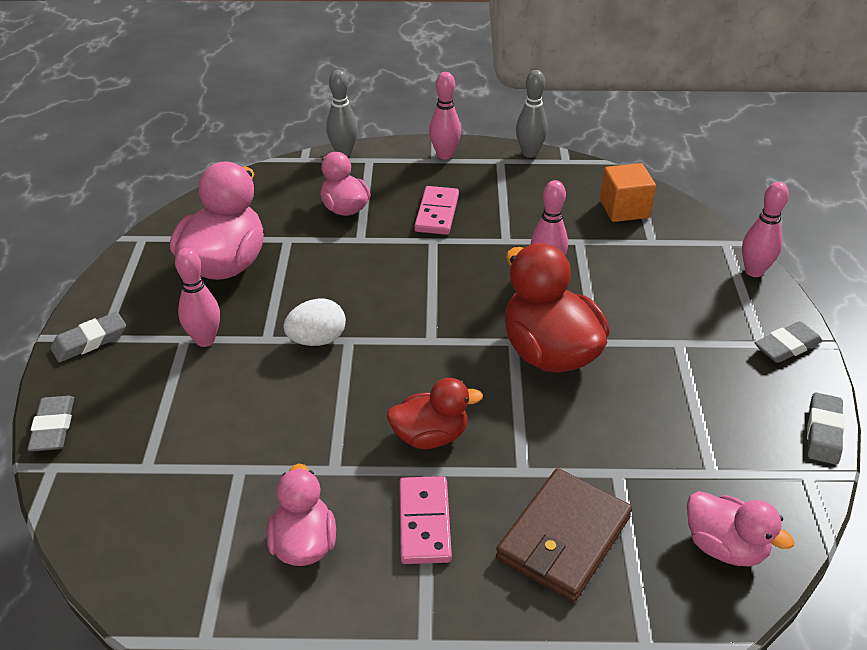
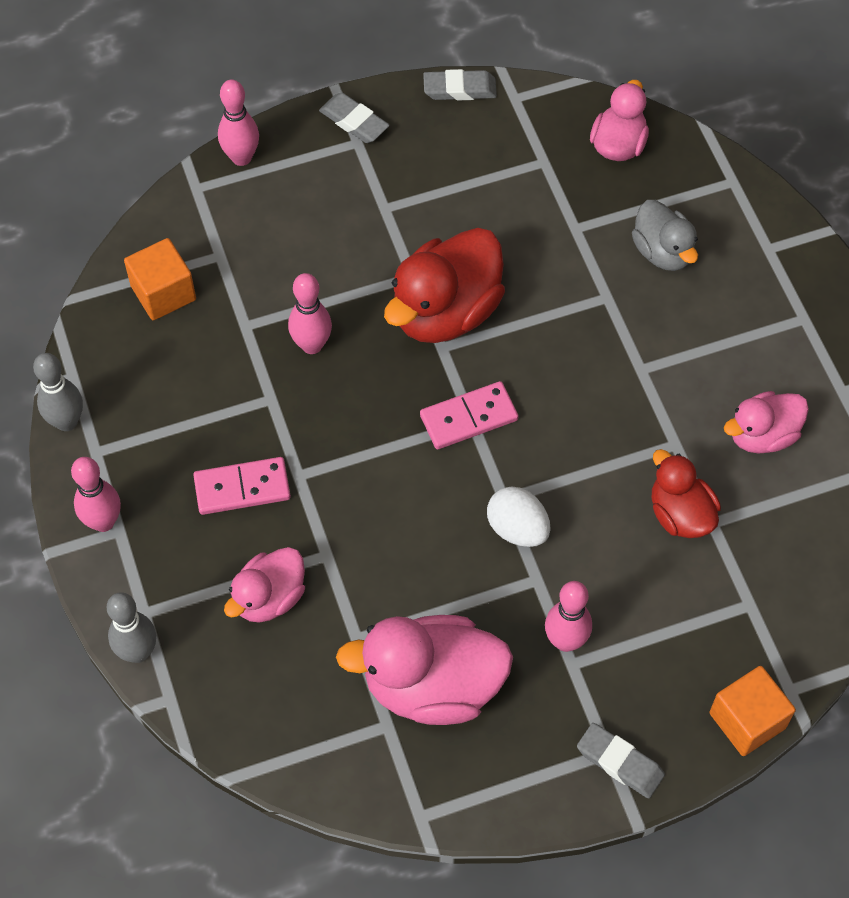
camera: 110 degrees left, 20 degrees up
grey eraser [27,396,74,451] -> orange cube [709,666,796,756]
red duck [387,378,483,449] -> red duck moved to [652,449,721,538]
pink domino [399,476,452,564] -> pink domino moved to [420,381,519,449]
brown wallet [496,468,632,602] -> grey duck [632,200,698,271]

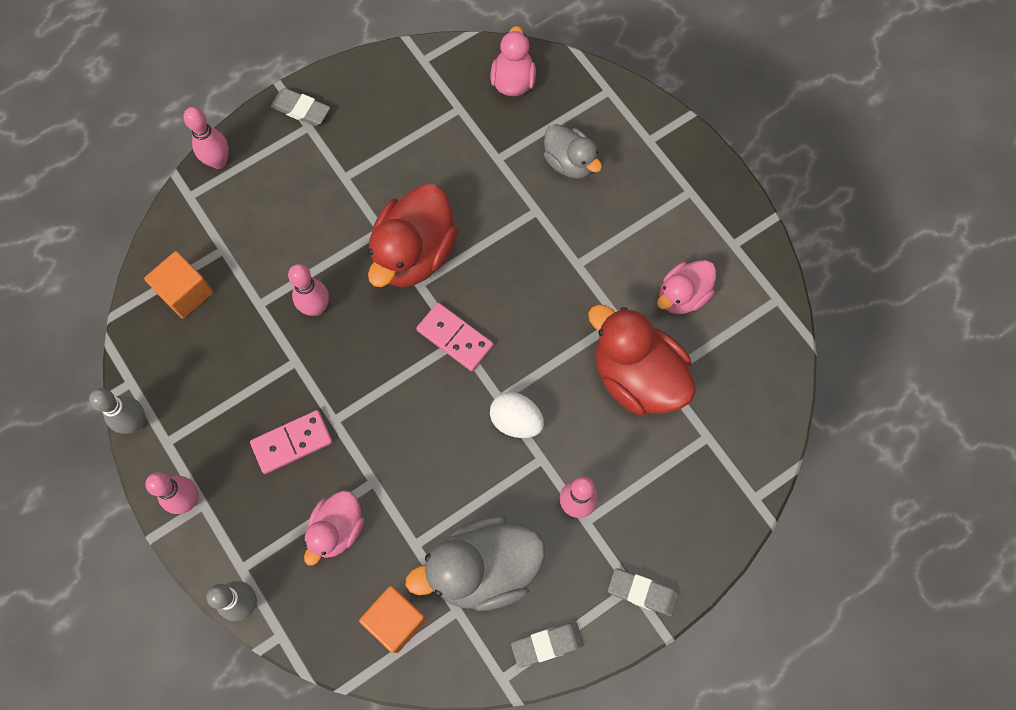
camera: 15 degrees left, 10 degrees up
pink duck [336,615,513,725] -> grey duck [405,516,545,611]
pink domino [420,381,519,449] -> pink domino turned 75 degrees clockwise [416,303,493,371]
grey eraser [423,69,497,100] -> grey eraser moved to [511,622,584,668]
red duck [652,449,721,538] -> red duck [588,304,696,415], size x1.67
orange cube [709,666,796,756] -> orange cube moved to [359,586,427,653]

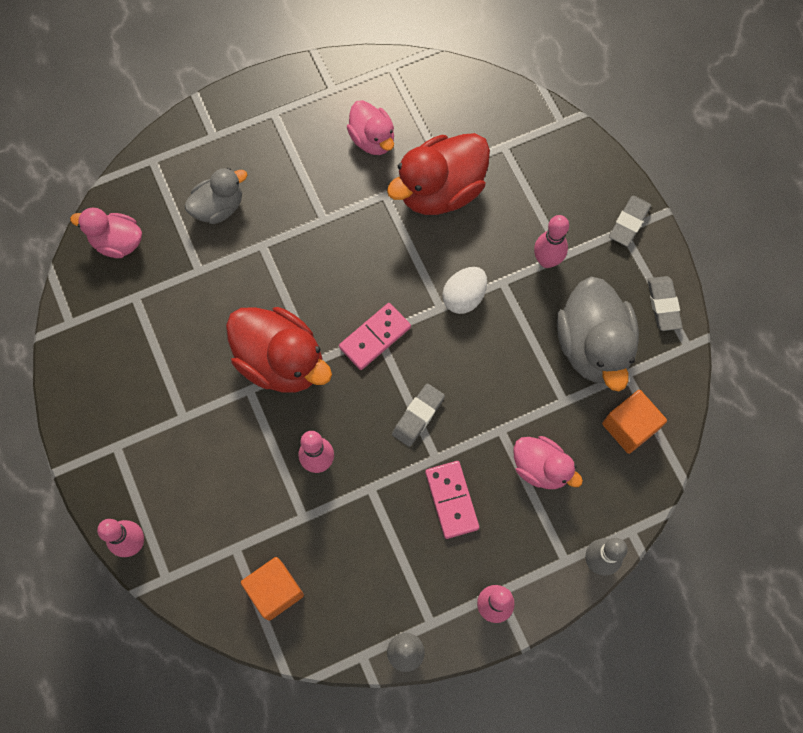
camera: 80 degrees left, 0 degrees up
grey eraser [271,88,330,126] -> grey eraser moved to [392,384,445,447]

